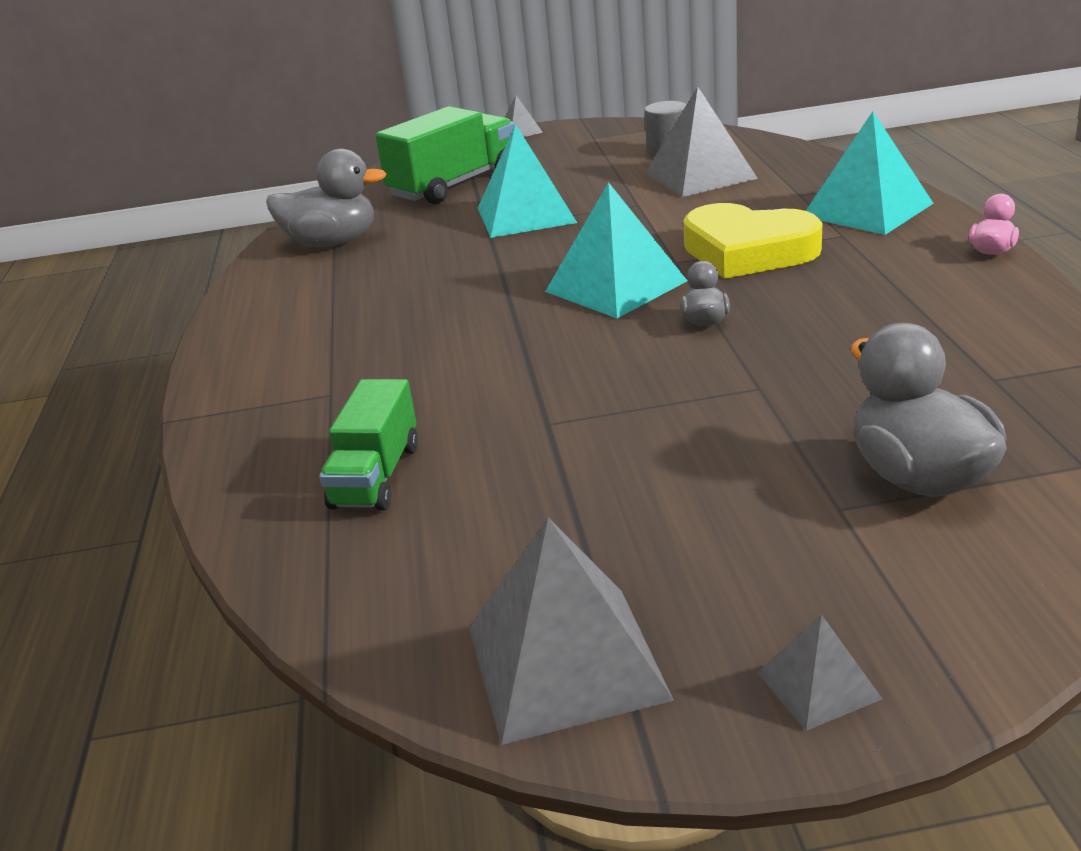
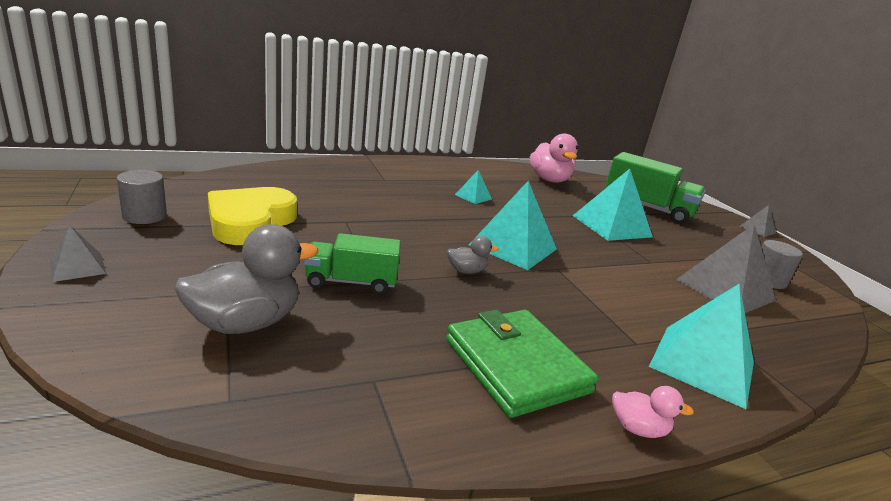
camera: 70 degrees right, 5 degrees down
grey duck [266,149,386,247] -> pink duck [530,133,578,183]
green truck [319,379,418,511] -> green truck moved to [304,233,401,294]
grey pyramid [469,518,674,745] -> grey cylinder [117,170,167,224]
yellow heart [683,203,822,279] -> yellow heart moved to [208,187,297,245]
none -> green wallet [446,309,599,418]
none -> turquoise pyramid [455,170,492,204]

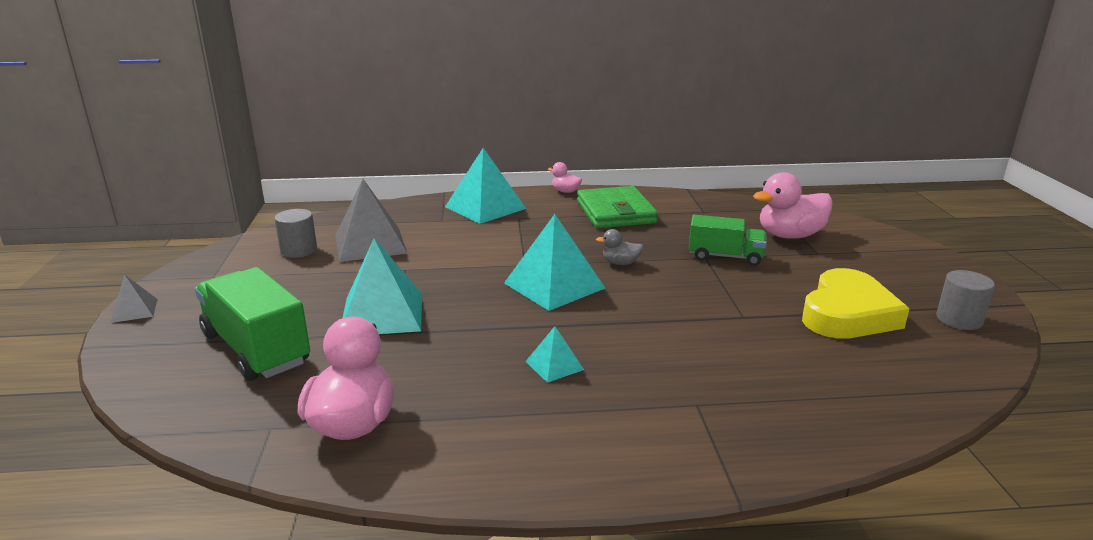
camera: 160 degrees left, 0 degrees up
grey pyramid [50,225,106,282] -> none
grey duck [174,224,318,334] -> pink duck [753,172,833,239]

